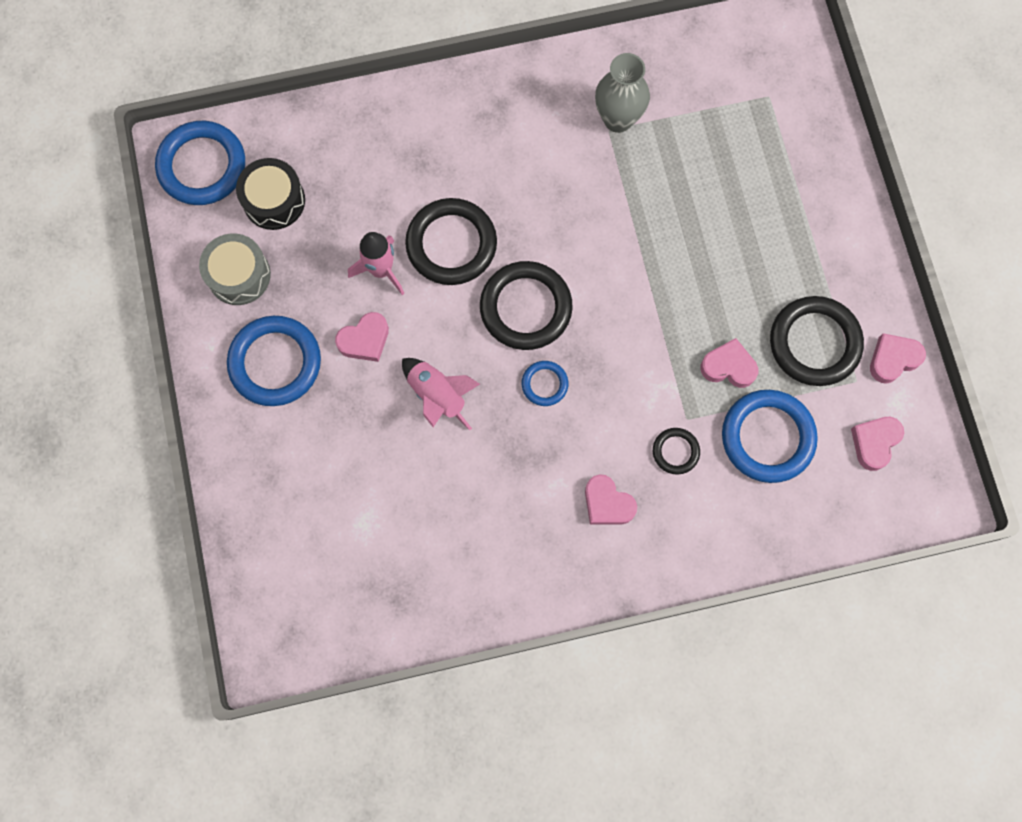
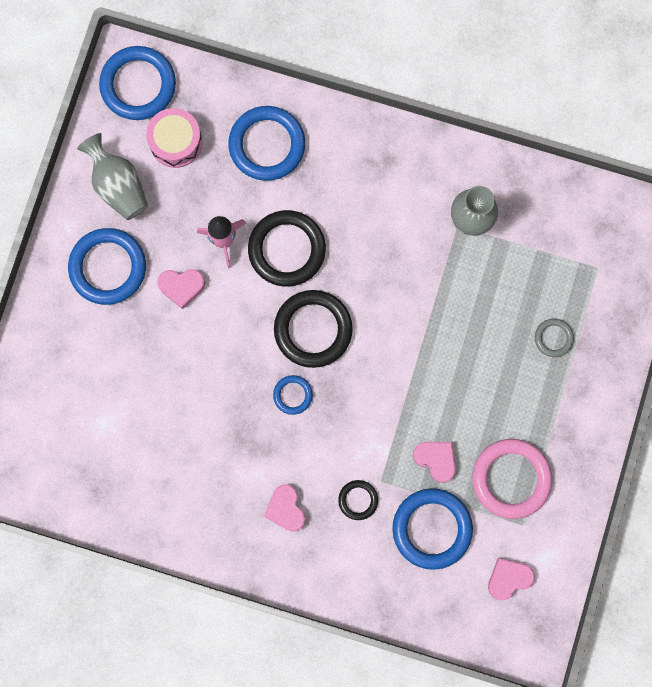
camera: 30 degrees right, 5 degrees up
grey drum [199,233,271,305] -> grey vase [77,133,148,220]
black drum [236,158,305,230] -> pink drum [146,108,202,168]
pink rocket [402,358,480,430] -> none
black ring [770,296,864,386] -> pink ring [472,439,552,519]
pink heart [870,333,926,384] -> none
none -> blue ring [228,106,305,181]
none -> grey ring [535,318,574,357]

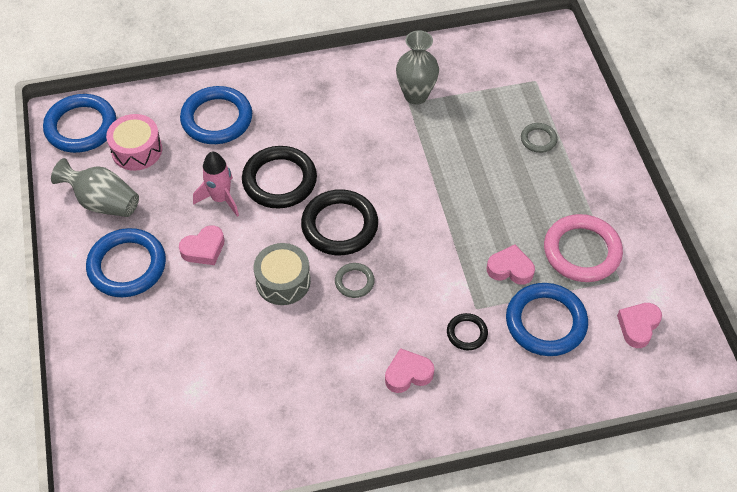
camera: 30 degrees left, 25 degrees down
pink heart [264,484,305,532] -> pink heart turned 120 degrees clockwise [385,348,434,393]
blue ring [273,375,313,415] -> grey ring [335,263,375,298]
none -> grey drum [254,243,311,305]

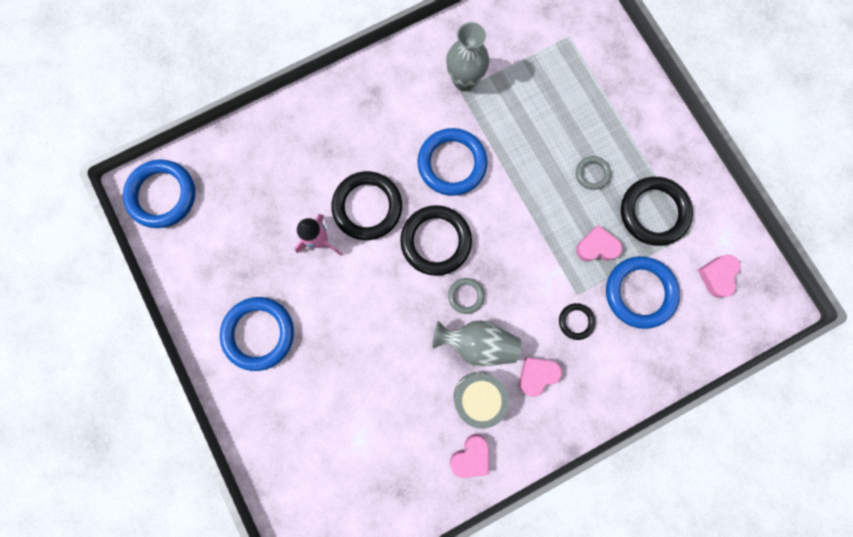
camera: 15 degrees left, 25 degrees up
grey vase [51,158,139,217] -> grey vase moved to [433,320,521,366]
pink drum [106,114,162,171] -> none
pink heart [179,225,225,265] -> pink heart moved to [450,434,489,478]
blue ring [180,86,252,144] -> blue ring moved to [418,128,487,196]
grey drum [254,243,311,305] -> grey drum moved to [453,372,509,429]
grey ring [521,123,557,153] -> grey ring moved to [576,156,611,190]
pink ring [544,214,623,282] -> black ring [621,177,693,246]

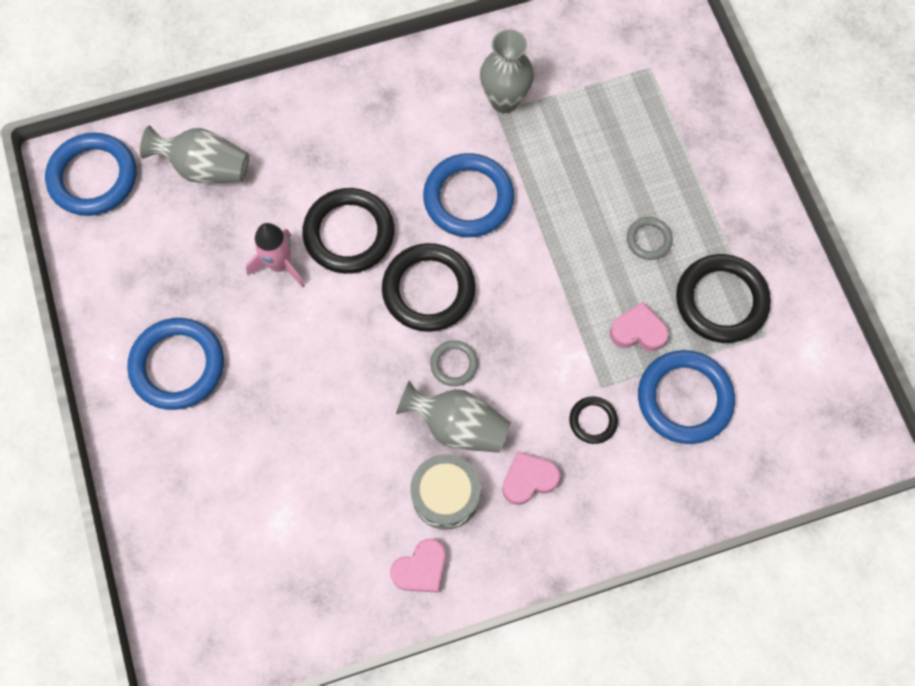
camera: 10 degrees right, 10 degrees down
pink heart [698,255,741,298] -> none
none -> grey vase [140,125,249,183]

